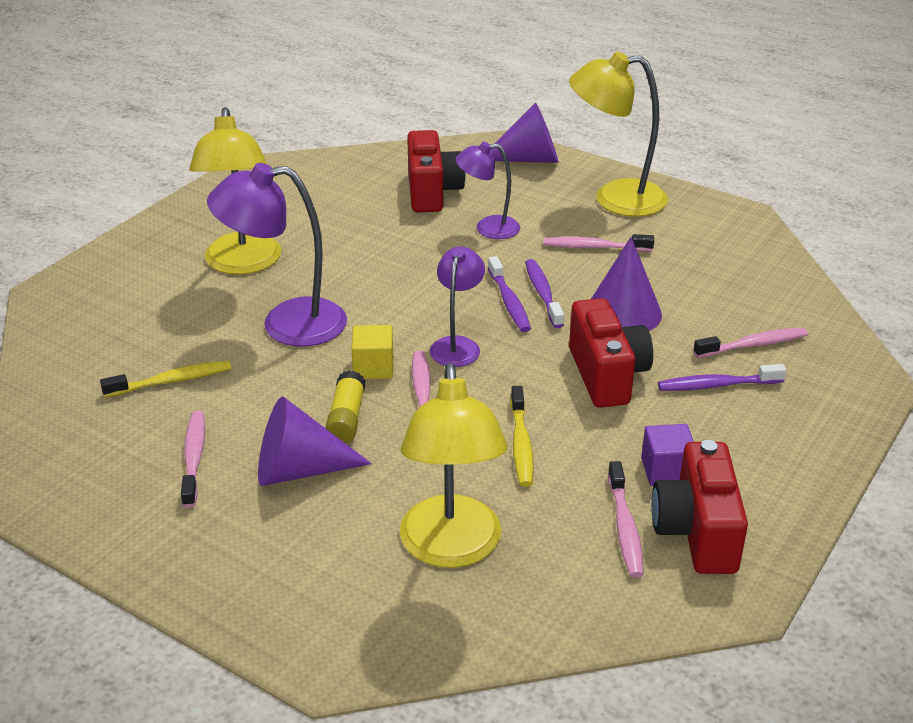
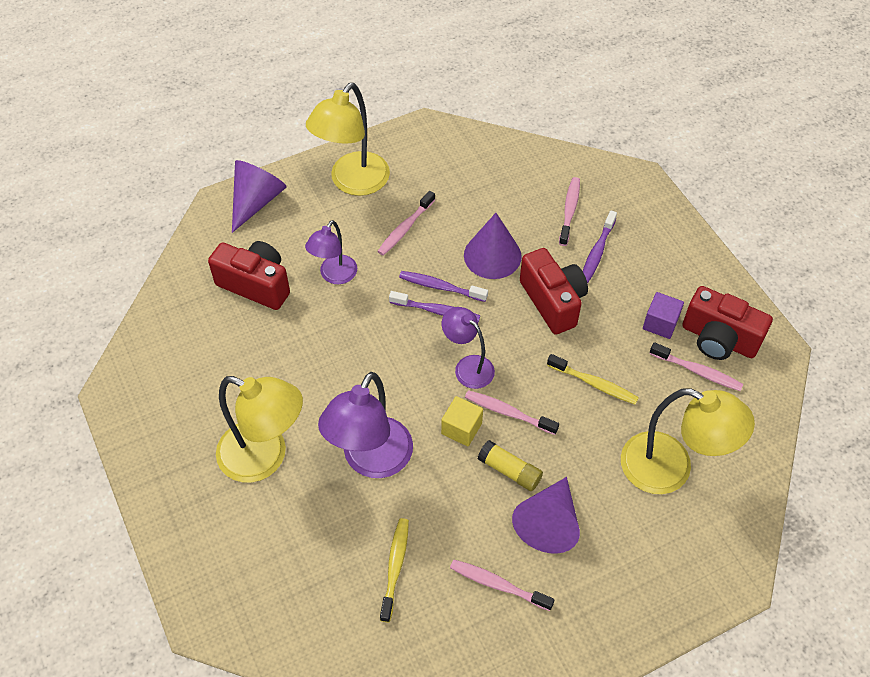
camera: 60 degrees left, 20 degrees up
red camera [569,298,653,408] -> red camera turned 45 degrees clockwise [520,248,588,335]

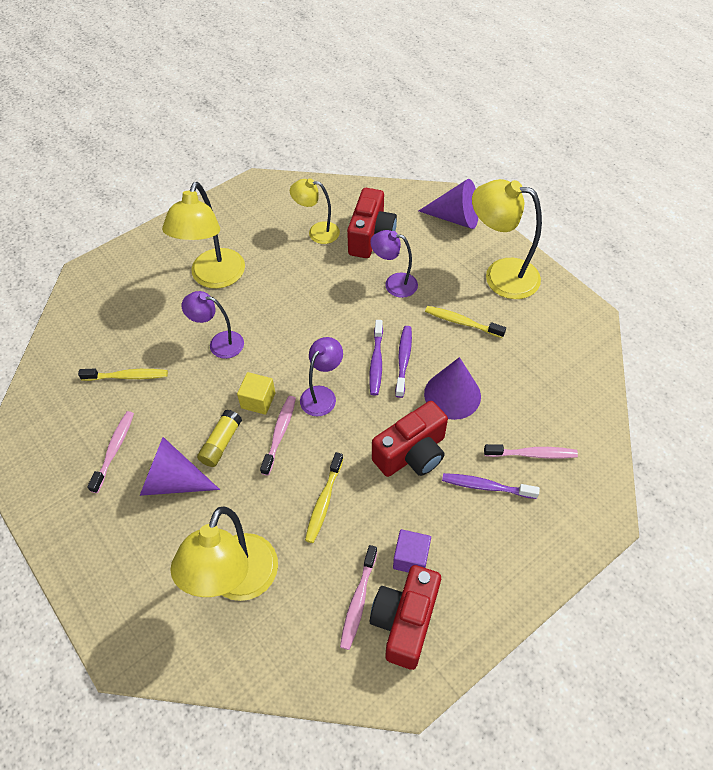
camera: 80 degrees right, 0 degrees up
purple lamp [318,372,413,478] -> purple lamp [182,291,244,359], size x0.60
pink toothbrush [377,191,435,256] -> yellow toothbrush [425,306,506,338]
none -> yellow lamp [290,178,340,244]

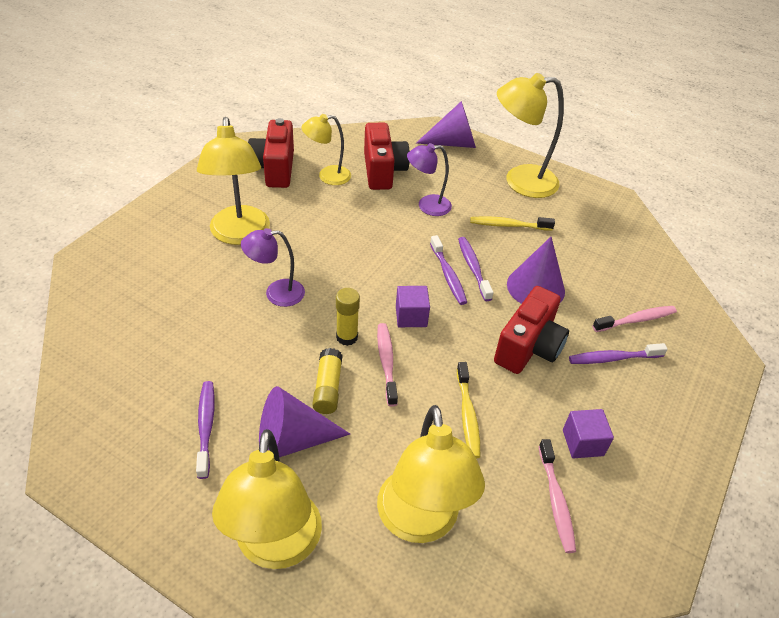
camera: 25 degrees left, 10 degrees down
yellow toothbrush [78,369,168,381] -> none
pink toothbrush [87,411,134,493] -> purple toothbrush [196,381,215,479]
yellow cube [237,372,275,415] -> yellow glue stick [336,288,360,346]
purple lamp [300,337,343,416] -> purple cube [396,286,430,327]
red camera [370,565,441,670] -> red camera moved to [248,118,294,188]
none -> yellow lamp [212,429,322,569]

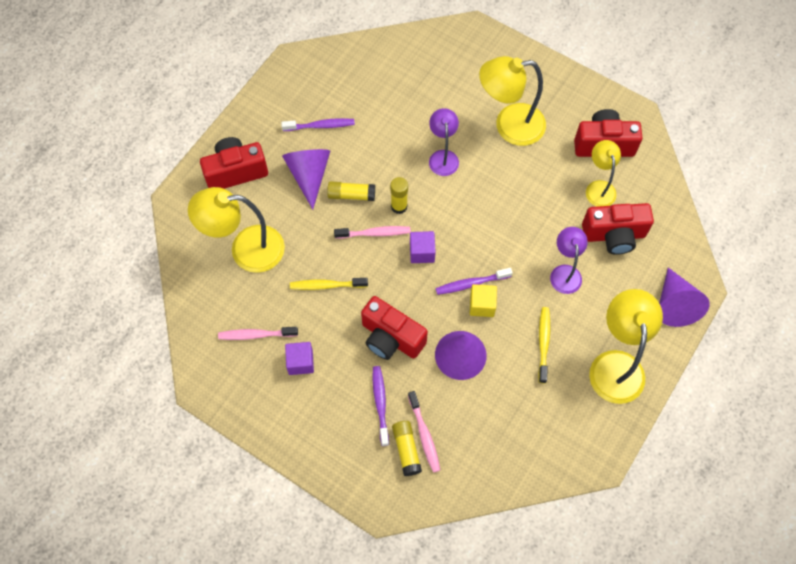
camera: 95 degrees right, 20 degrees up
yellow lamp [212,429,322,569] -> red camera [200,137,268,189]
purple toothbrush [458,237,493,301] -> yellow cube [470,284,497,317]
none -> yellow glue stick [392,421,422,476]

